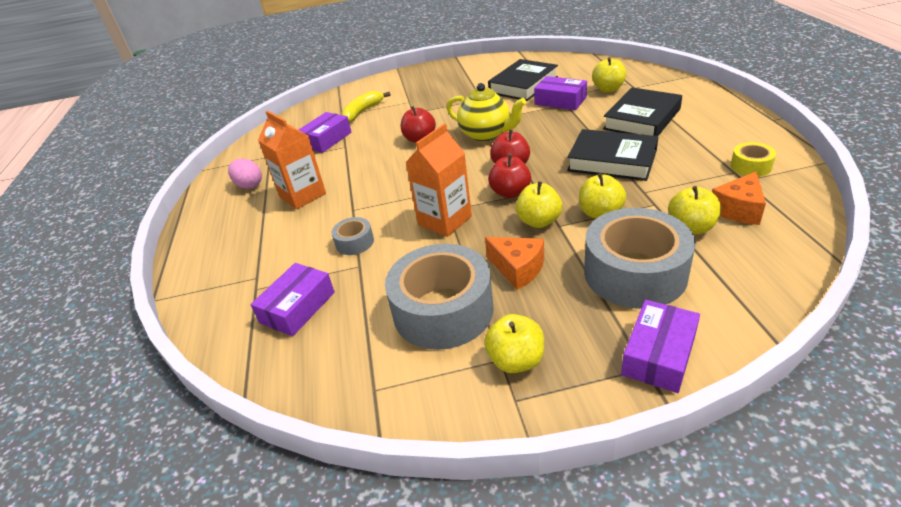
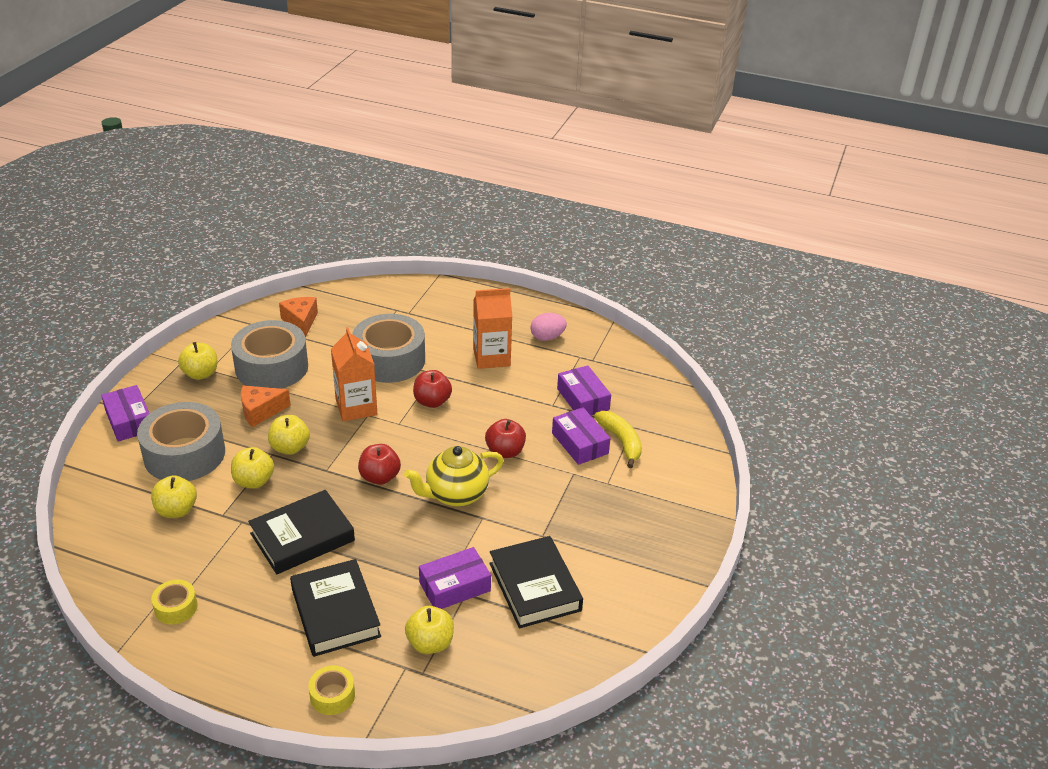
camera: 115 degrees right, 0 degrees up
purple box [250,263,335,336] -> purple box moved to [552,407,611,465]
grey tape [331,217,374,255] -> grey tape [352,314,425,383], size x2.20
red apple [488,155,531,198] -> red apple moved to [413,370,452,408]
orange cheese [712,171,766,225] -> orange cheese moved to [279,297,318,338]
none -> yellow tape [309,665,355,715]

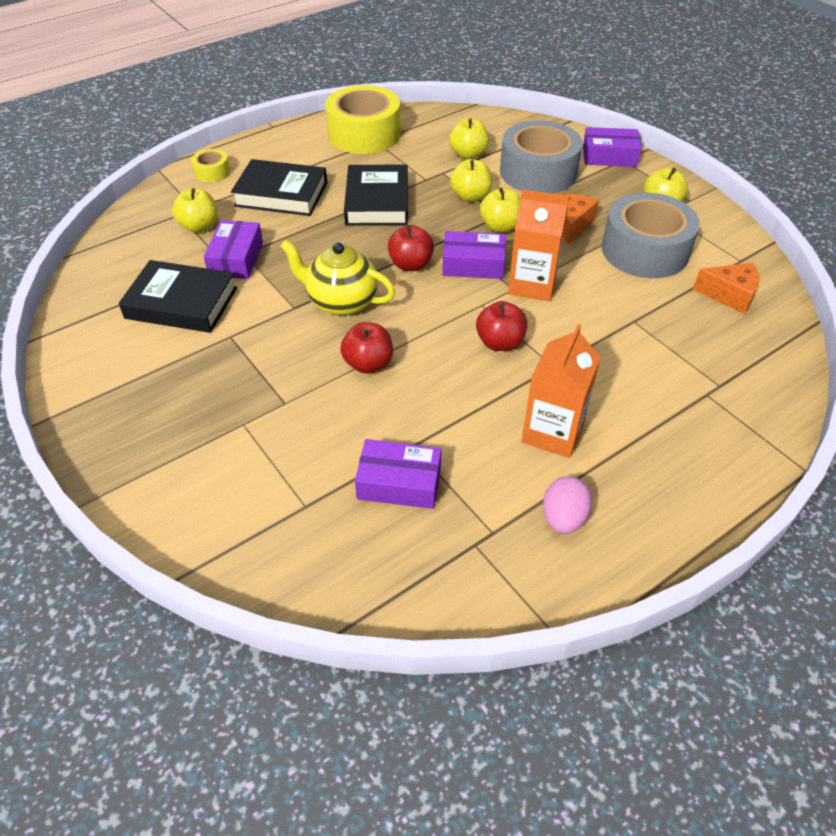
camera: 125 degrees right, 10 degrees up
yellow tape [151,580,198,624] -> yellow tape [325,85,401,154], size x2.20
grey tape [352,314,425,383] -> none
yellow teapot [404,446,504,507] -> yellow teapot turned 75 degrees counterclockwise [280,240,395,316]
purple box [552,407,611,465] -> purple box moved to [442,231,506,279]
yellow banana [594,411,642,468] -> none

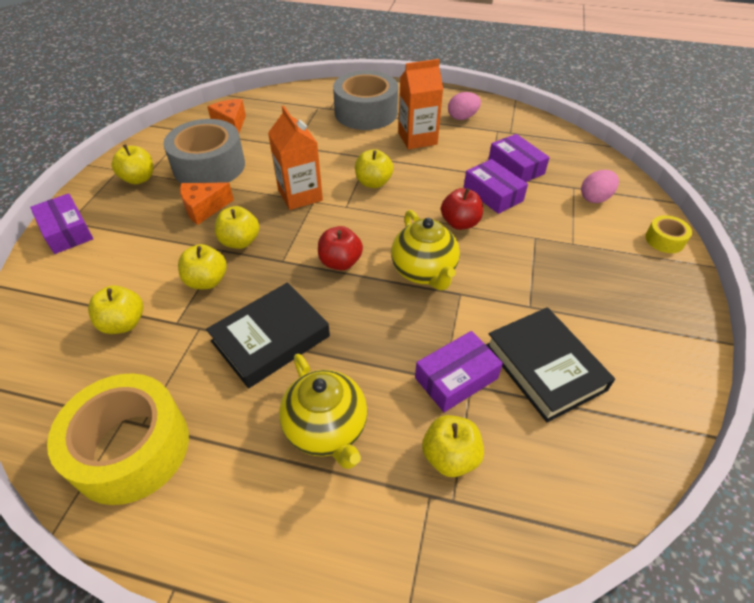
camera: 130 degrees left, 0 degrees up
yellow tape [191,149,230,182] -> yellow tape moved to [645,215,692,253]
black book [231,159,327,216] -> yellow teapot [279,354,367,469]
purple box [442,231,506,279] -> purple box moved to [464,159,528,214]
red apple [476,301,527,351] -> yellow apple [355,149,393,188]
grey tape [500,120,583,194] -> grey tape moved to [333,70,398,130]
none -> pink egg [581,170,619,203]

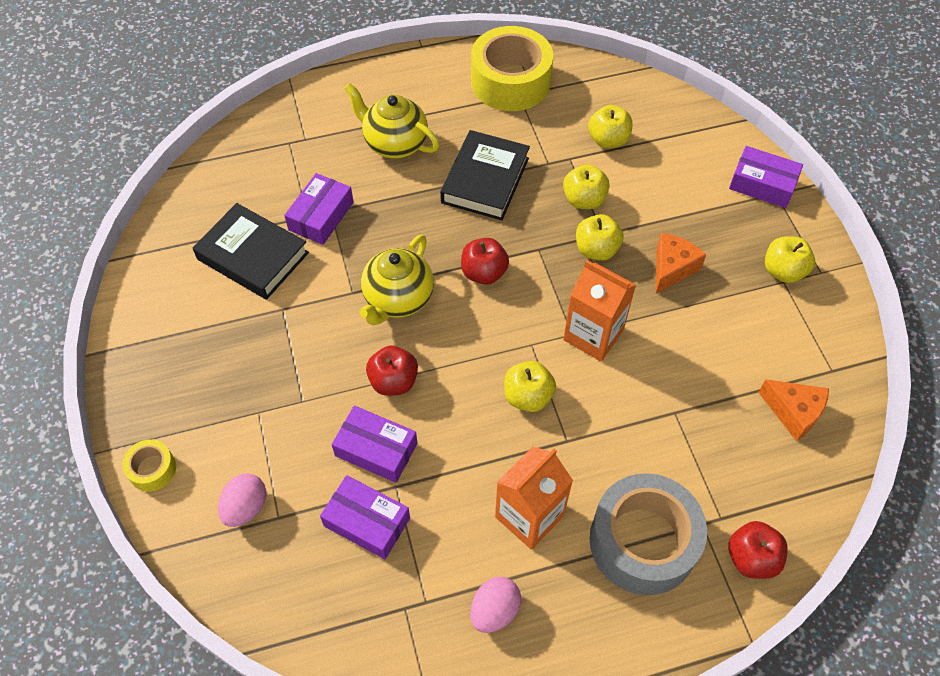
camera: 150 degrees right, 10 degrees up
grey tape [163,119,245,183] -> none
yellow teapot [391,210,460,290] -> yellow teapot turned 105 degrees counterclockwise [360,235,434,326]
yellow apple [422,415,484,477] -> none
none -> red apple [728,521,788,579]

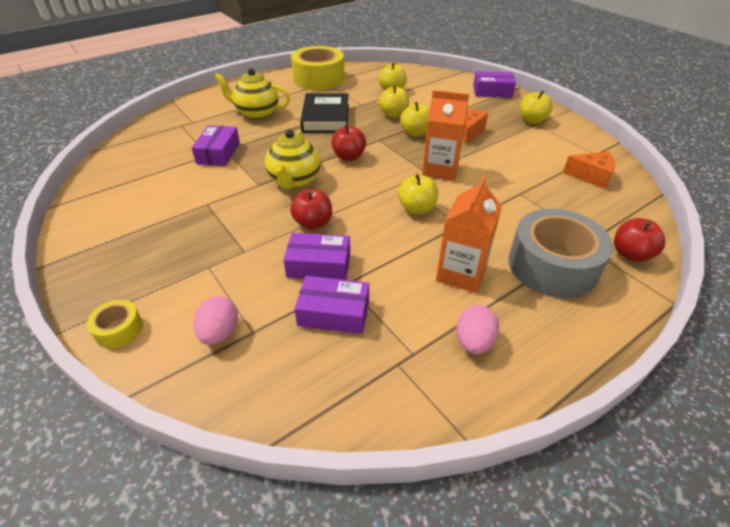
camera: 20 degrees left, 15 degrees down
black book [193,203,309,300] -> none

